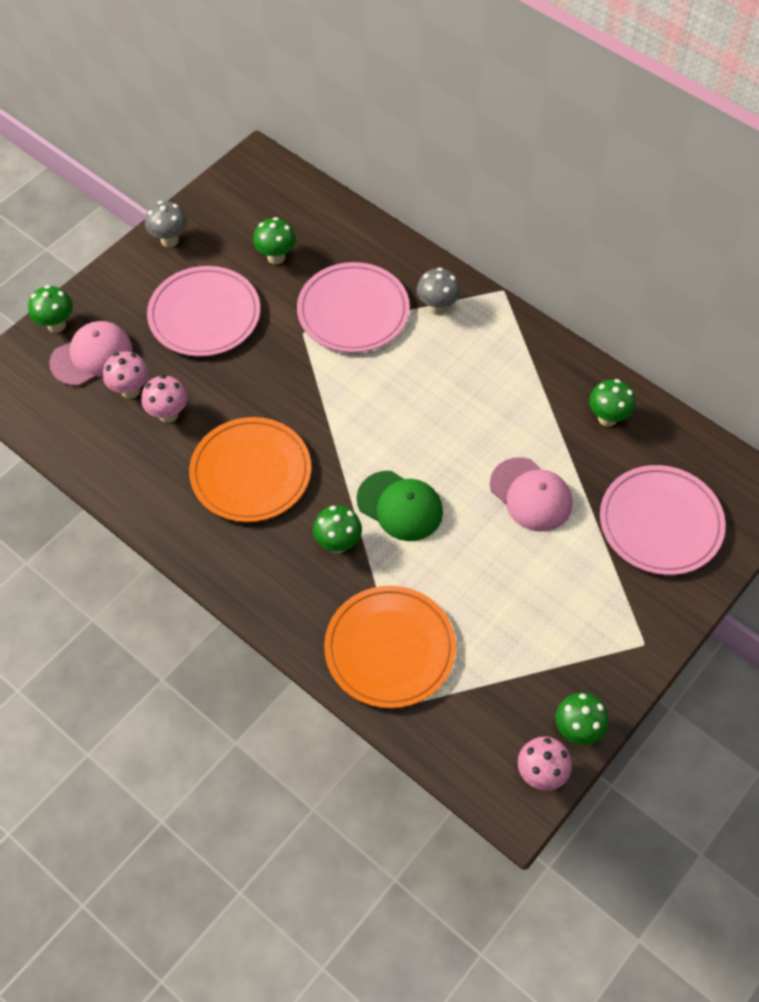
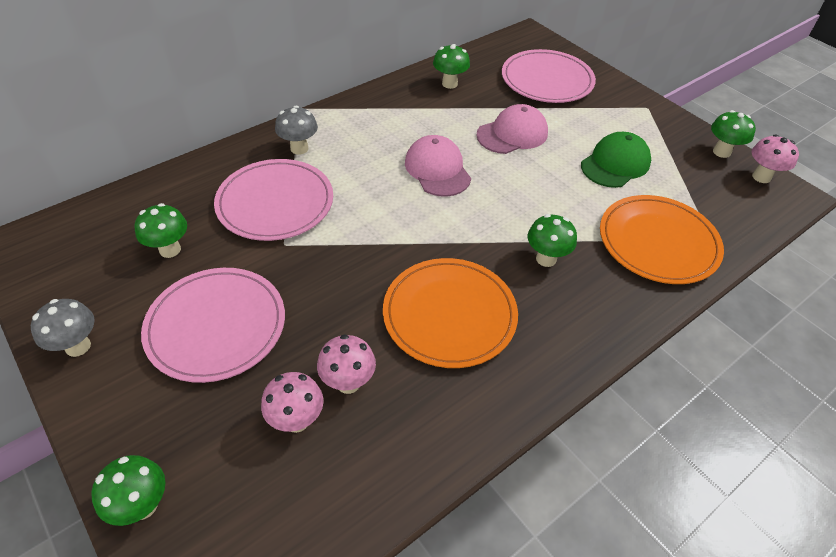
camera: 80 degrees left, 10 degrees down
pink cap [49,321,132,386] -> pink cap moved to [405,135,471,197]
green cap [357,471,443,541] -> green cap moved to [581,132,651,188]

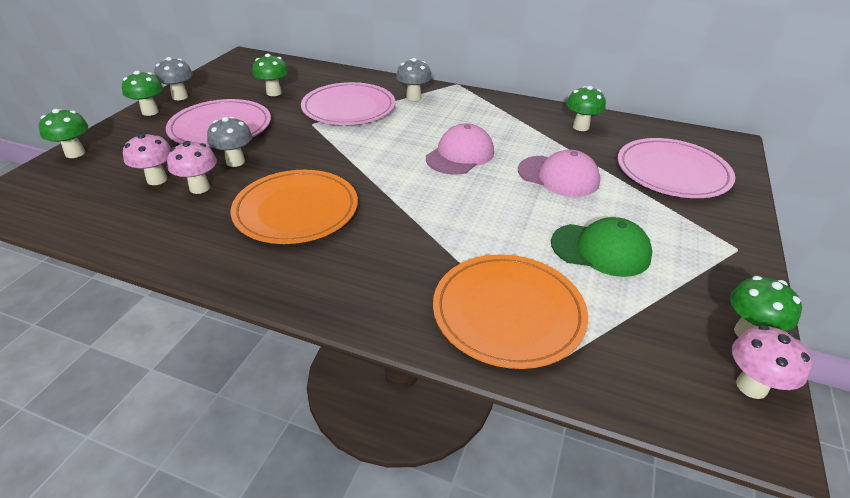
camera: 60 degrees right, 10 degrees down
green mushroom [528,214,577,267] -> green mushroom moved to [122,71,163,116]
none -> grey mushroom [207,117,252,167]

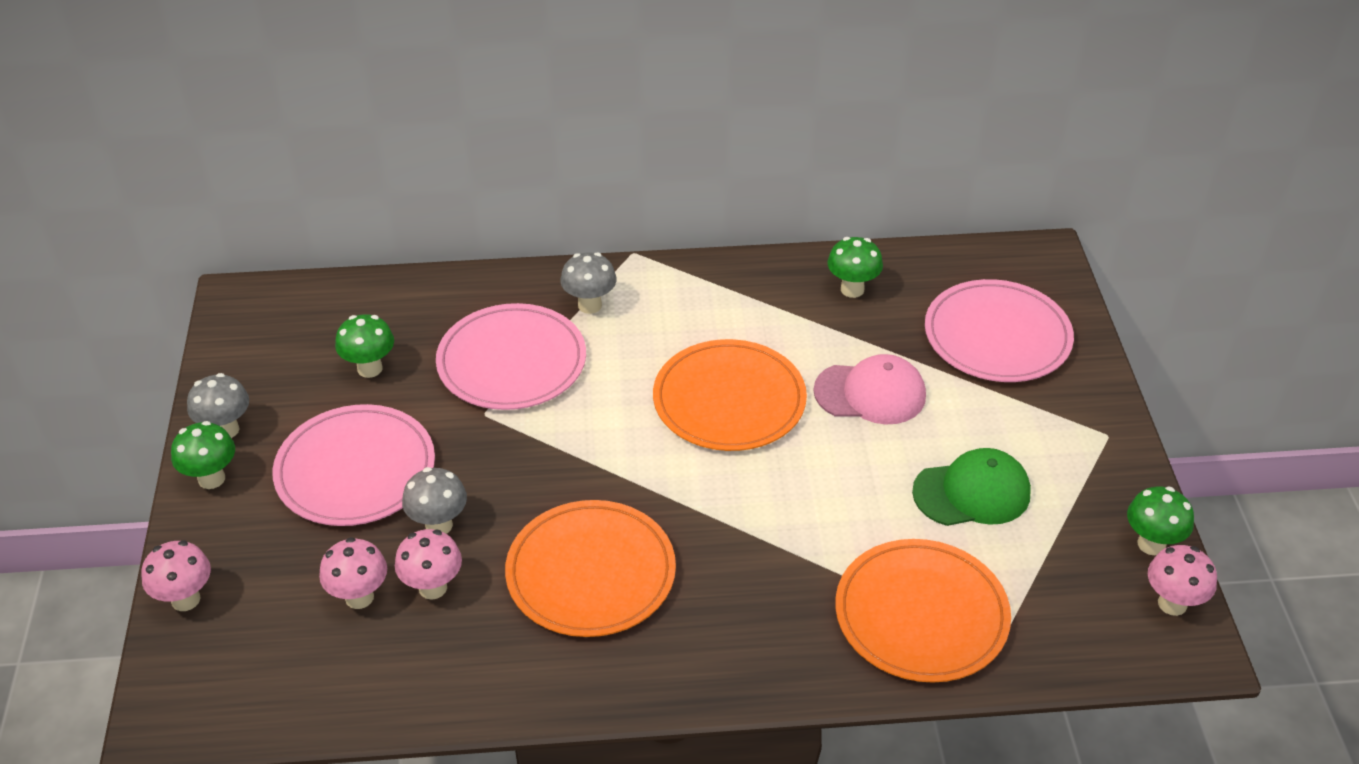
camera: 25 degrees left, 5 degrees up
green mushroom [39,109,88,158] -> pink mushroom [141,541,211,611]
pink cap [426,123,494,174] -> orange plate [653,339,807,451]

